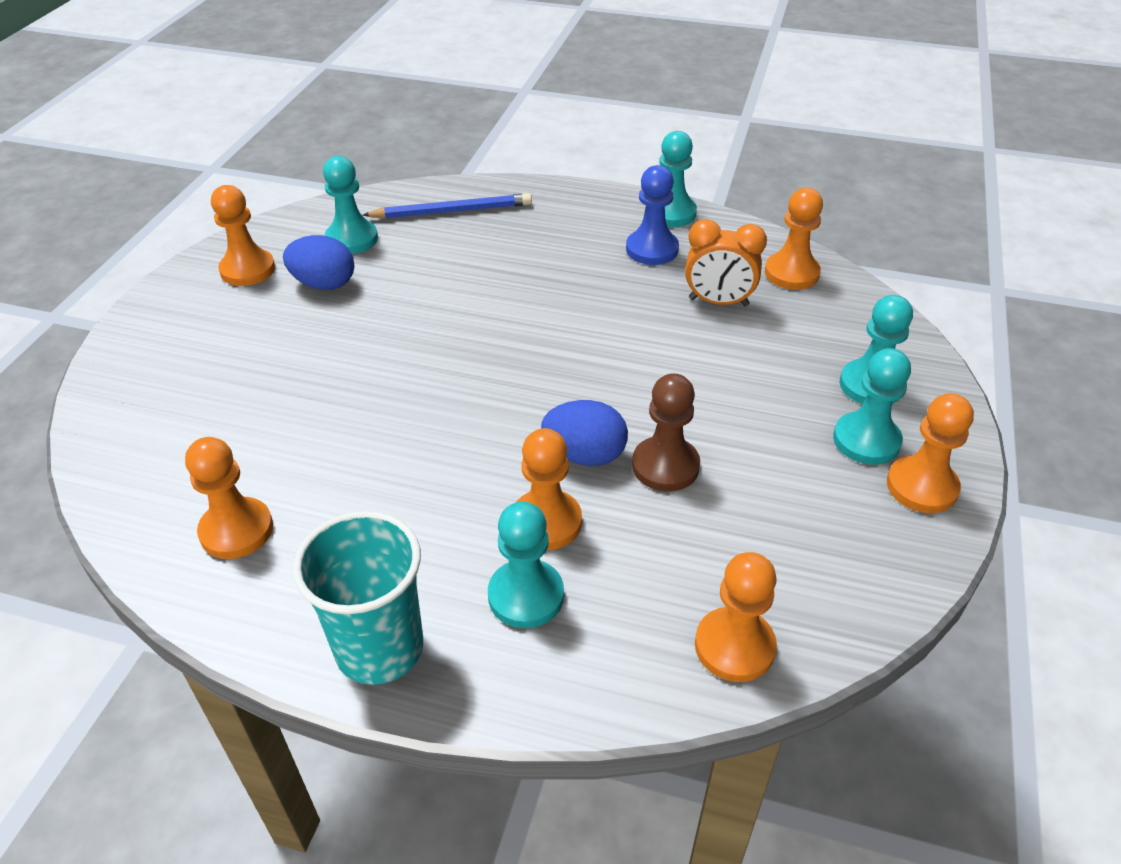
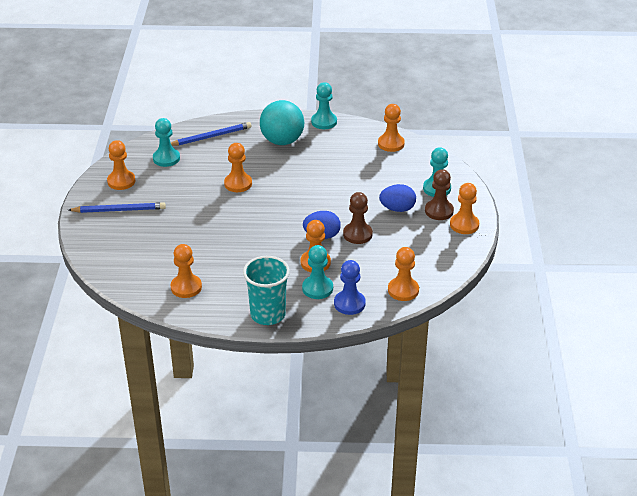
camera: 15 degrees left, 5 degrees down
blue egg [283,235,354,290] -> blue egg moved to [379,184,416,212]
blue pawn [626,165,679,265] -> blue pawn moved to [334,260,366,315]
orange clock [685,219,767,306] -> none
turquoise pawn [833,348,911,465] -> brown pawn [425,169,454,220]
none -> blue pencil [69,202,166,213]
none -> orange pawn [224,143,252,192]
none -> turquoise ball [260,100,304,145]

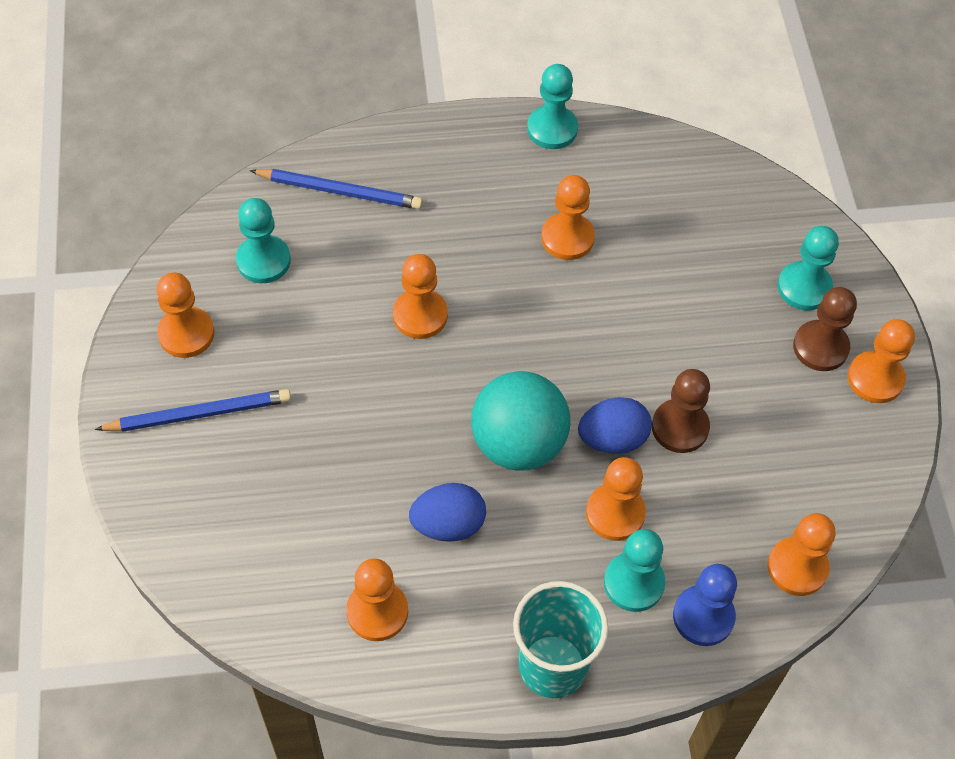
camera: 10 degrees left, 20 degrees up
blue pencil [171,122,252,146] -> blue pencil turned 45 degrees clockwise [250,169,423,209]
turquoise ball [260,100,304,145] -> turquoise ball moved to [471,371,570,471]
orange pawn [378,104,405,152] -> orange pawn moved to [541,175,595,260]
blue egg [379,184,416,212] -> blue egg moved to [409,483,486,542]

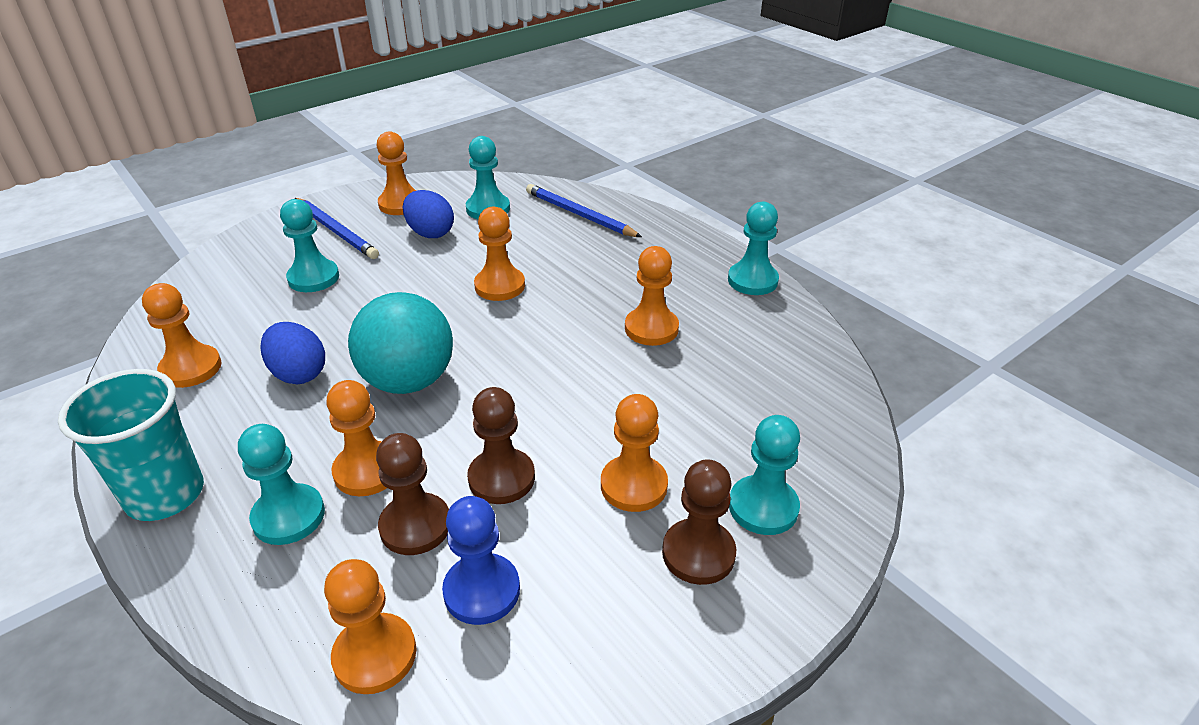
camera: 60 degrees right, 20 degrees down
blue pencil [250,169,423,209] -> blue pencil turned 150 degrees clockwise [526,184,642,237]
blue egg [578,397,652,454] -> blue egg moved to [403,190,454,238]
blue pawn [673,564,737,646] -> blue pawn moved to [442,496,520,625]
orange pawn [848,319,915,403] -> orange pawn moved to [601,394,668,512]
none -> turquoise pawn [280,199,339,292]
none -> brown pawn [376,433,449,555]

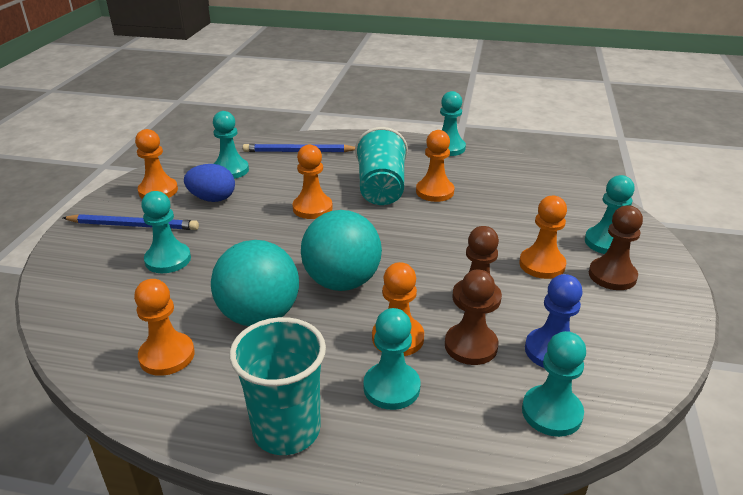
camera: 40 degrees left, 5 degrees down
blue egg [260,322,325,384] -> turquoise ball [211,240,299,326]
orange pawn [324,559,416,694] -> turquoise pawn [522,331,586,437]
none -> turquoise cup [355,127,408,205]

